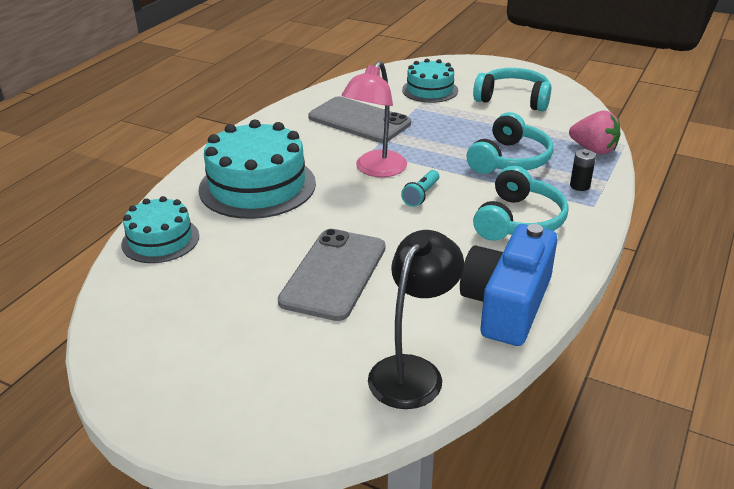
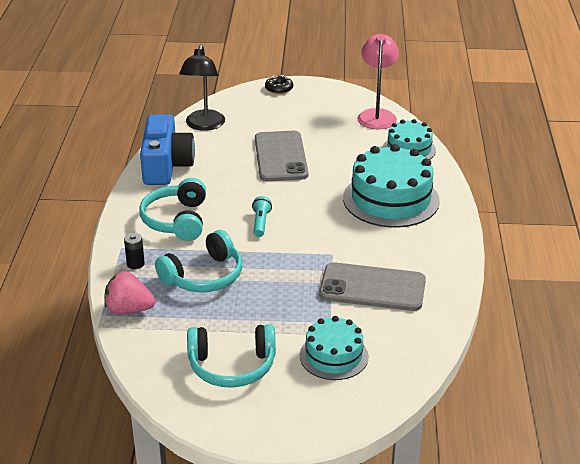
camera: 155 degrees right, 0 degrees up
pink lamp [341,61,407,177] -> pink lamp moved to [357,34,399,129]
turquoise headphones [467,112,553,174] -> turquoise headphones turned 135 degrees counterclockwise [155,230,242,292]
none -> black donut [265,75,293,94]

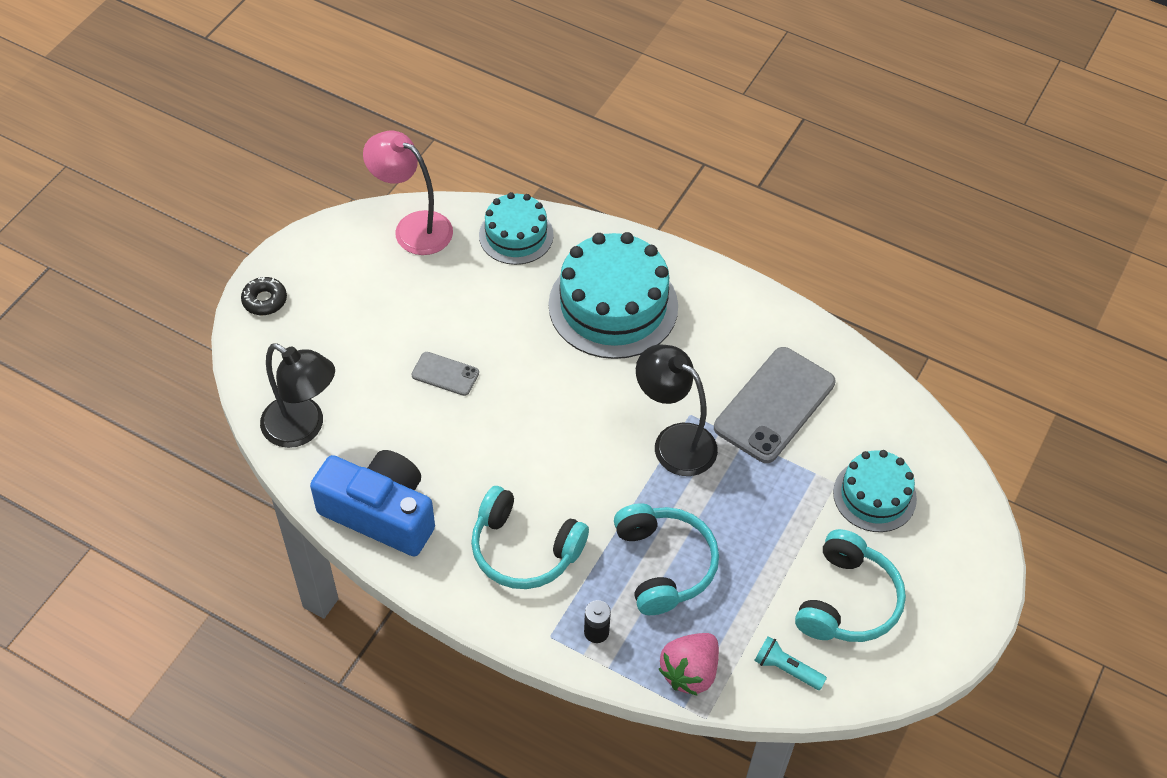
camera: 65 degrees left, 20 degrees up
turquoise flashlight [252,196,272,237] -> turquoise flashlight moved to [754,636,827,690]
grey phone [255,131,308,181] -> grey phone [412,352,479,396], size x0.49
none -> black lamp [636,344,718,476]

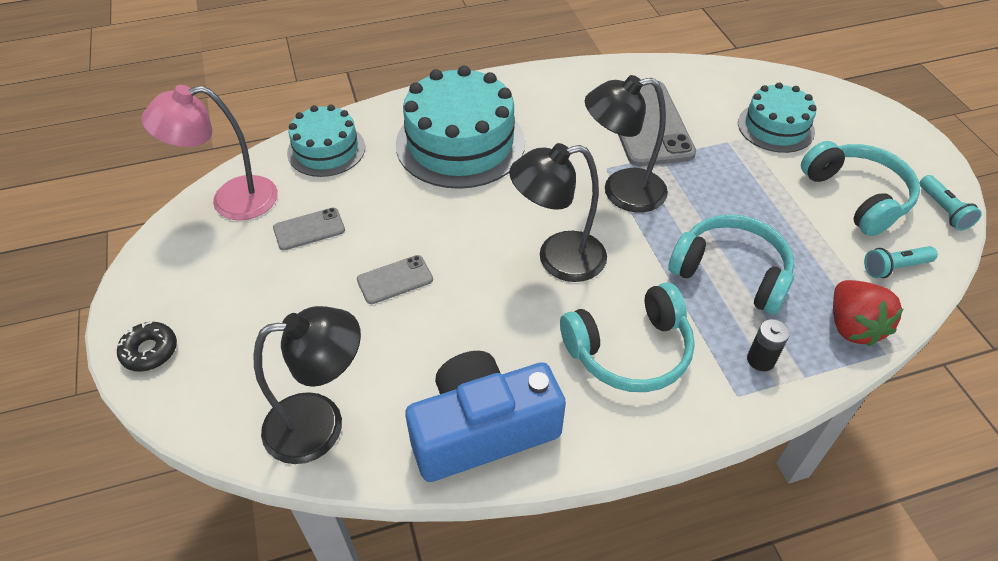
camera: 45 degrees left, 5 degrees down
pink strawberry [659,633,719,695] -> red strawberry [833,280,903,346]
none -> grey phone [273,208,345,250]
none -> black lamp [509,143,607,282]
none -> turquoise flashlight [920,175,982,231]

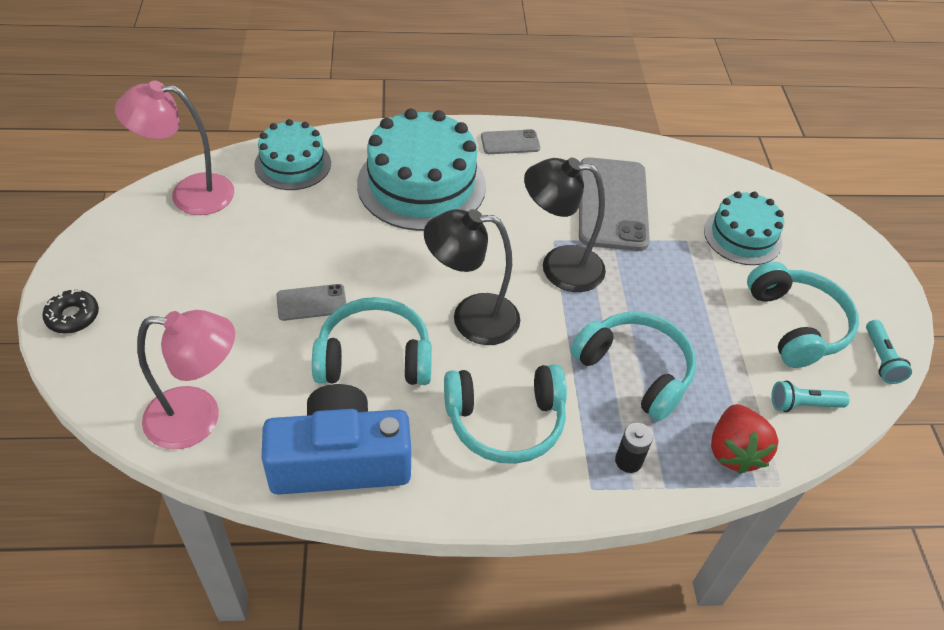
camera: 10 degrees right, 0 degrees up
black lamp [253,306,361,464] -> pink lamp [137,310,235,450]
grey phone [273,208,345,250] -> grey phone moved to [481,129,540,154]
none -> turquoise headphones [312,297,432,385]

